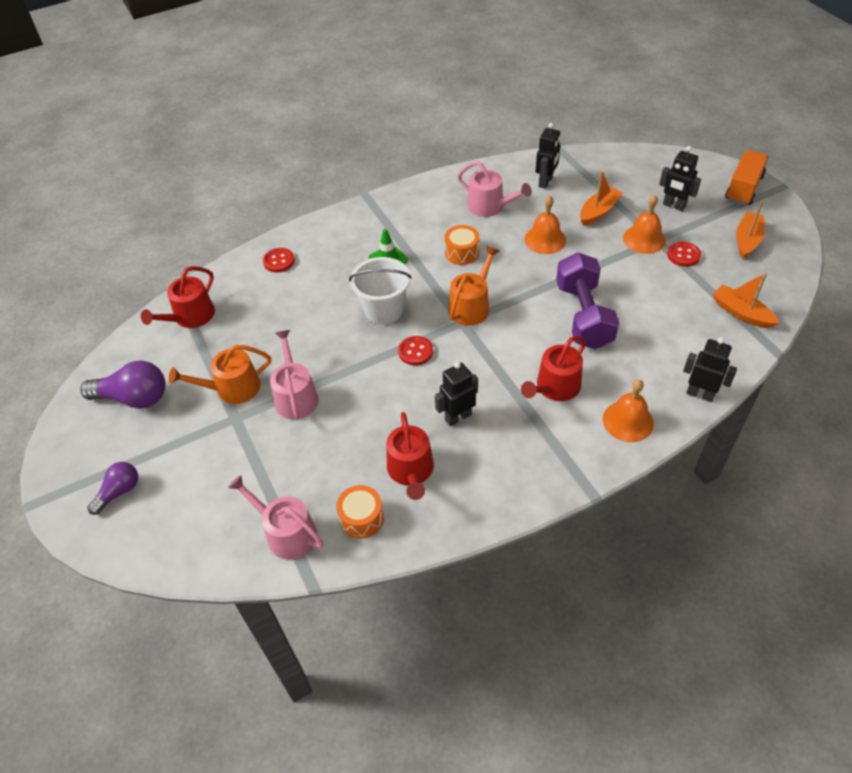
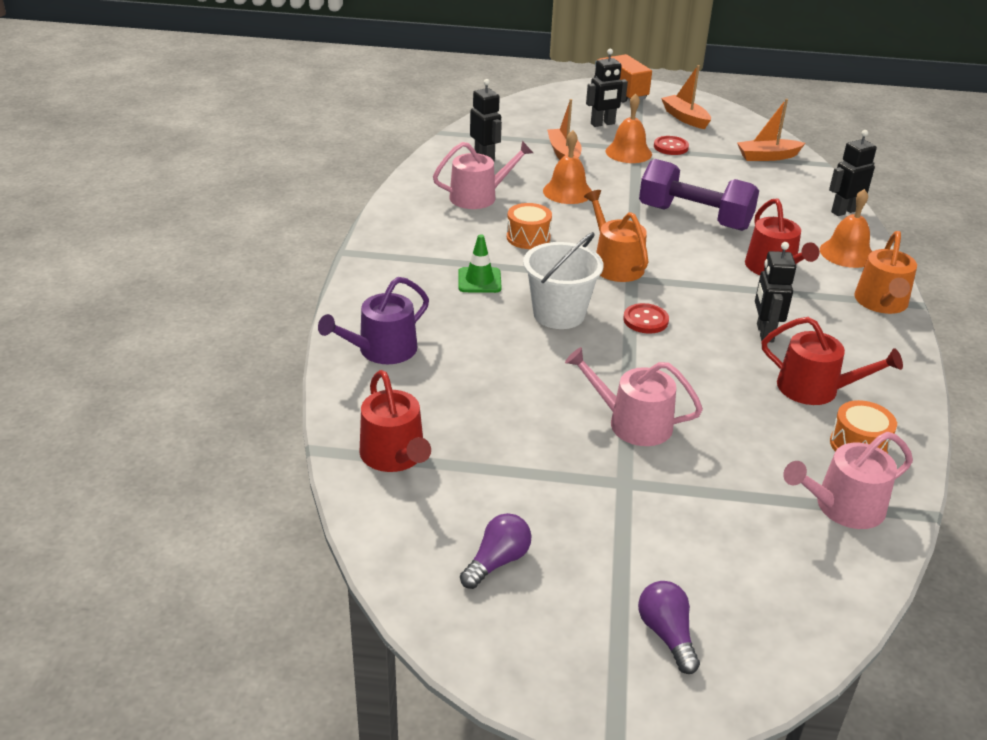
camera: 60 degrees left, 15 degrees down
purple light bulb [80,361,166,409] -> purple light bulb [460,513,531,589], size x0.61
orange watering can [169,345,271,404] -> orange watering can moved to [854,231,917,314]
red button [263,248,295,272] -> purple watering can [318,277,429,364]

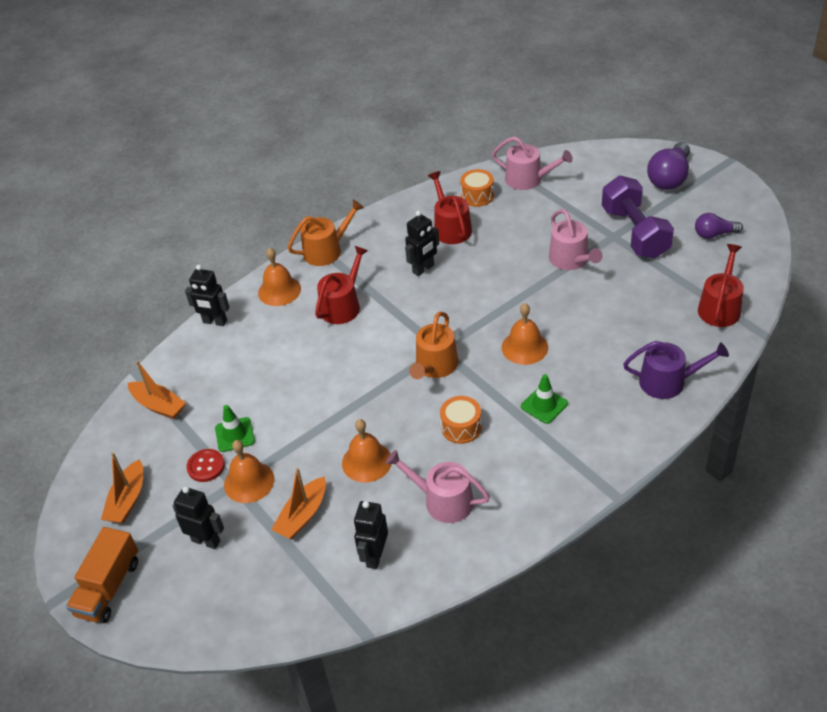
camera: 130 degrees left, 10 degrees up
white bucket [523,232,603,329] -> orange bell [502,303,548,365]
red button [623,303,669,334] -> none
purple light bulb [638,581,700,674] -> purple light bulb [647,142,690,190], size x1.65
purple dumbbell [639,159,759,231] -> purple dumbbell moved to [602,176,674,258]
none -> green traffic cone [215,405,255,452]

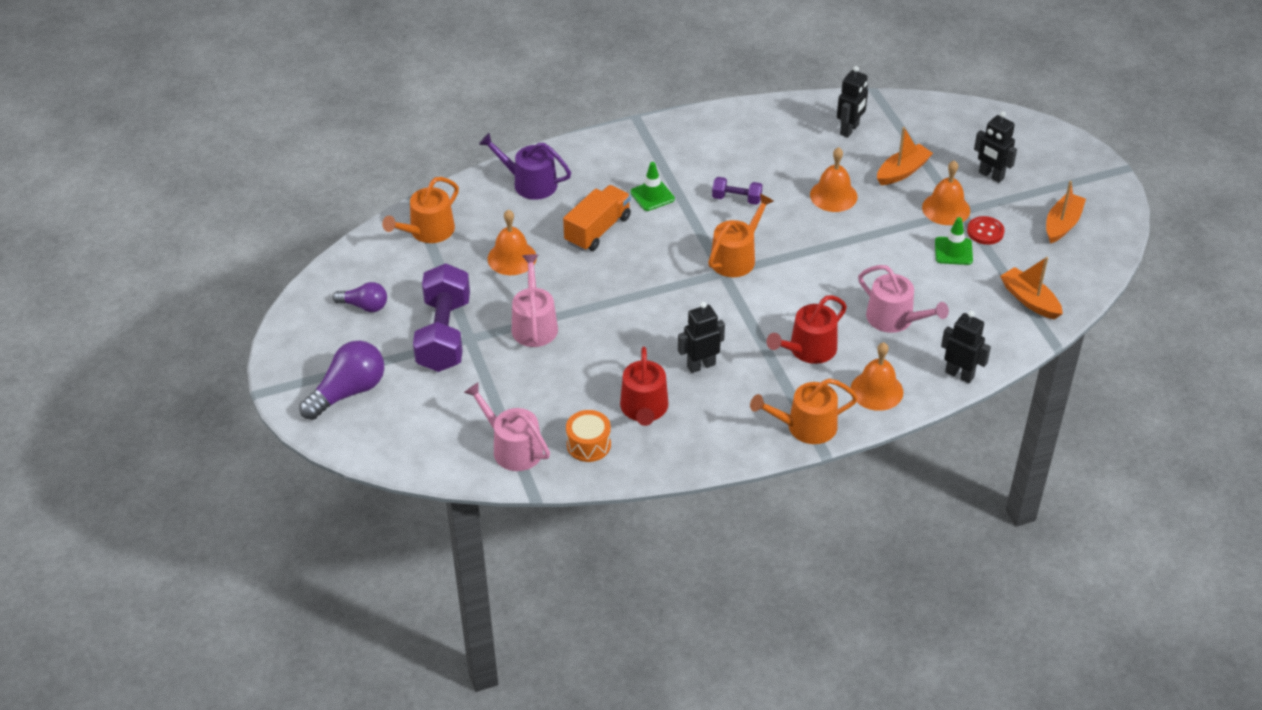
camera: 165 degrees left, 0 degrees up
orange truck [66,527,138,623] -> orange truck moved to [563,185,631,251]
pink watering can [386,450,490,523] -> pink watering can moved to [858,265,949,333]
orange drum [440,396,482,444] -> purple dumbbell [712,177,762,205]
orange bell [502,303,548,365] -> orange bell moved to [488,210,537,275]
red watering can [698,244,744,327] -> orange watering can [382,177,459,243]

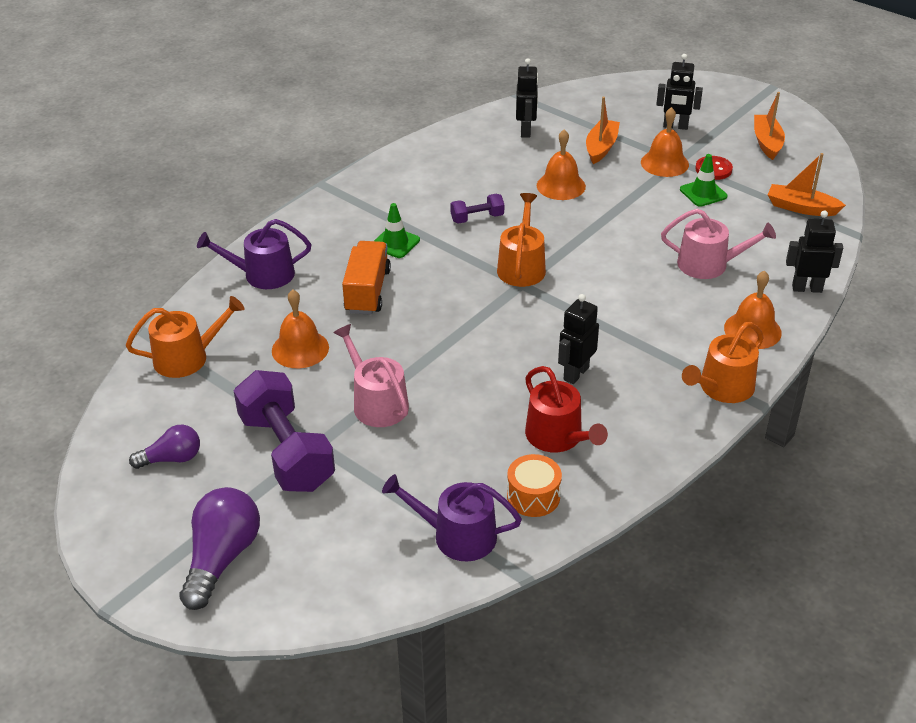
camera: 30 degrees left, 5 degrees down
orange watering can [382,177,459,243] -> orange watering can turned 120 degrees counterclockwise [126,296,245,378]
pink watering can [464,382,550,471] -> purple watering can [382,474,522,561]
red watering can [767,295,847,364] -> none

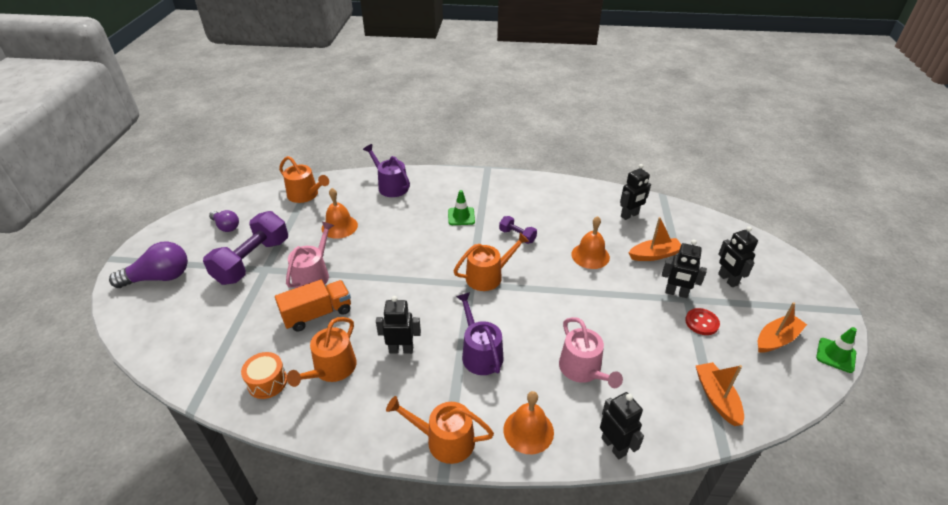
camera: 55 degrees right, 0 degrees up
orange truck [342,241,391,315] -> orange truck moved to [275,280,351,332]
purple watering can [382,474,522,561] -> purple watering can moved to [456,292,504,375]
red watering can [525,366,608,452] -> orange watering can [287,317,357,387]
orange bell [641,107,689,177] -> black robot [662,239,707,298]
green traffic cone [680,154,728,207] -> green traffic cone moved to [816,327,857,373]

